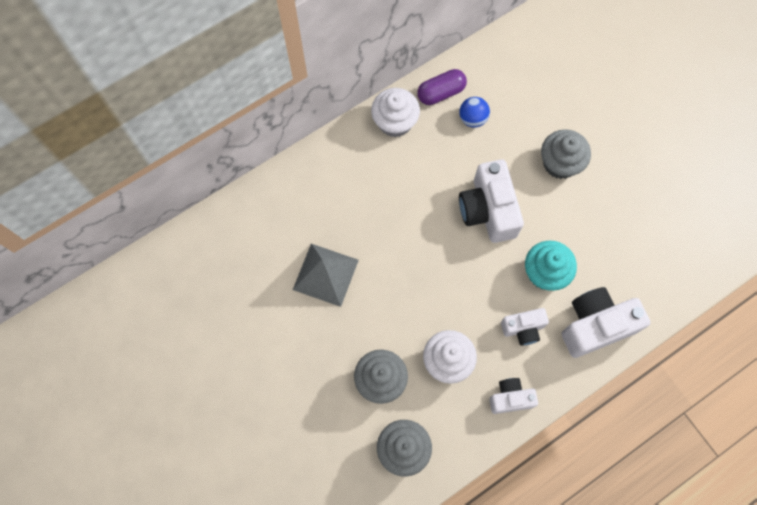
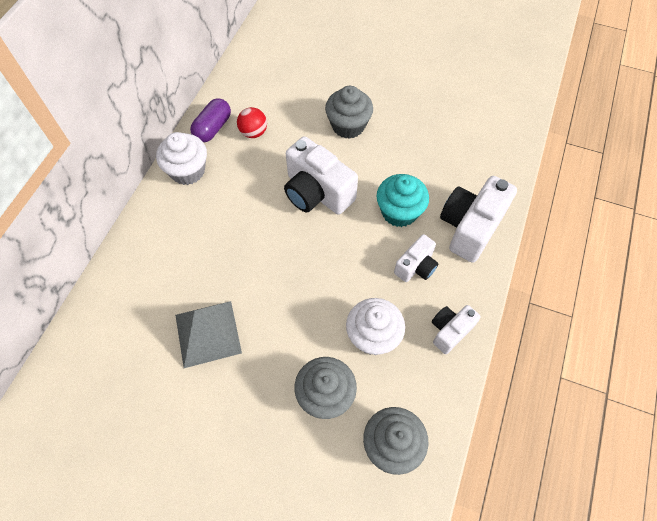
camera: 35 degrees left, 10 degrees down
blue ball [459,97,490,127] -> red ball [237,107,267,138]

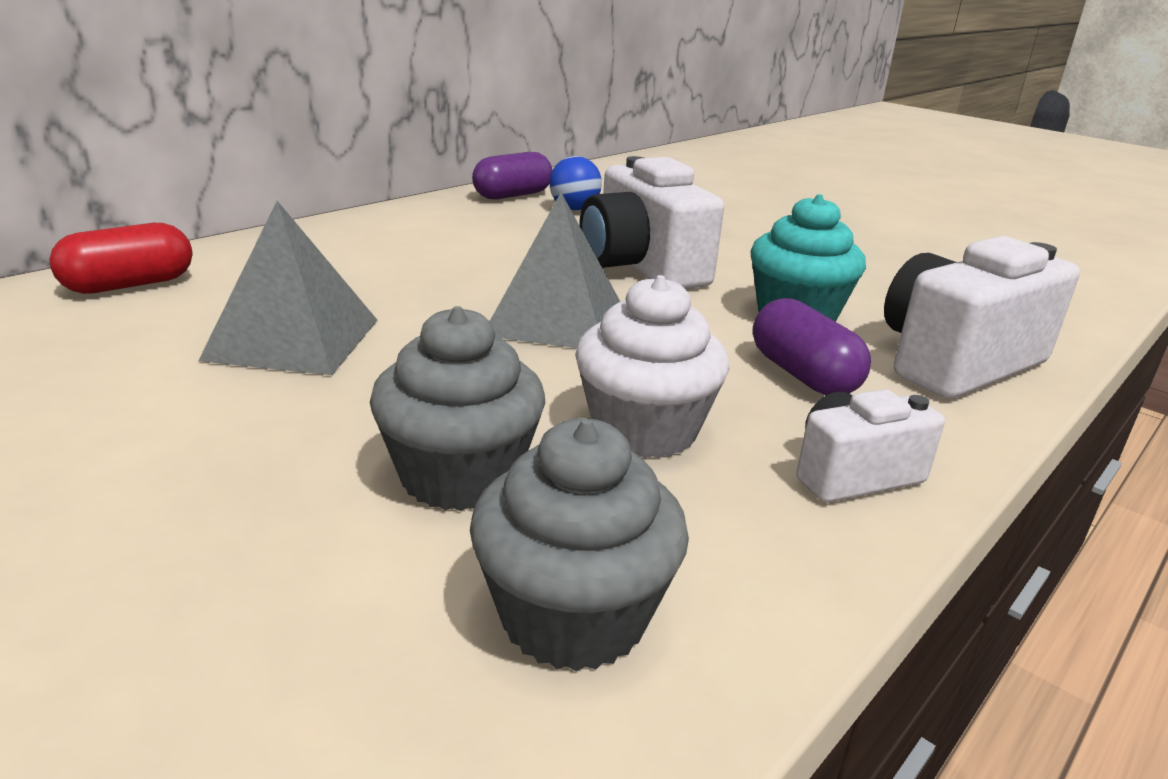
camera: 20 degrees right, 35 degrees down
white cupcake [156,132,207,185] -> none
red ball [237,107,267,138] -> blue ball [549,156,602,210]
grey cupcake [325,86,373,139] -> none
white camera [394,234,439,282] -> purple capsule [753,298,871,395]
none -> red capsule [49,223,193,294]
none -> grey pyramid [490,193,620,348]

